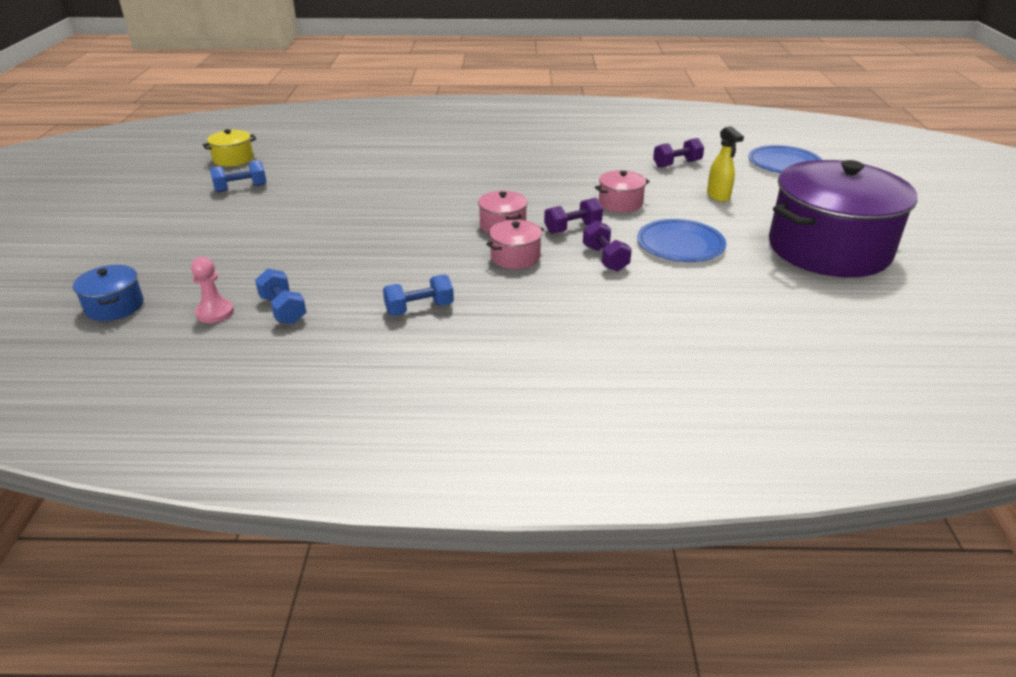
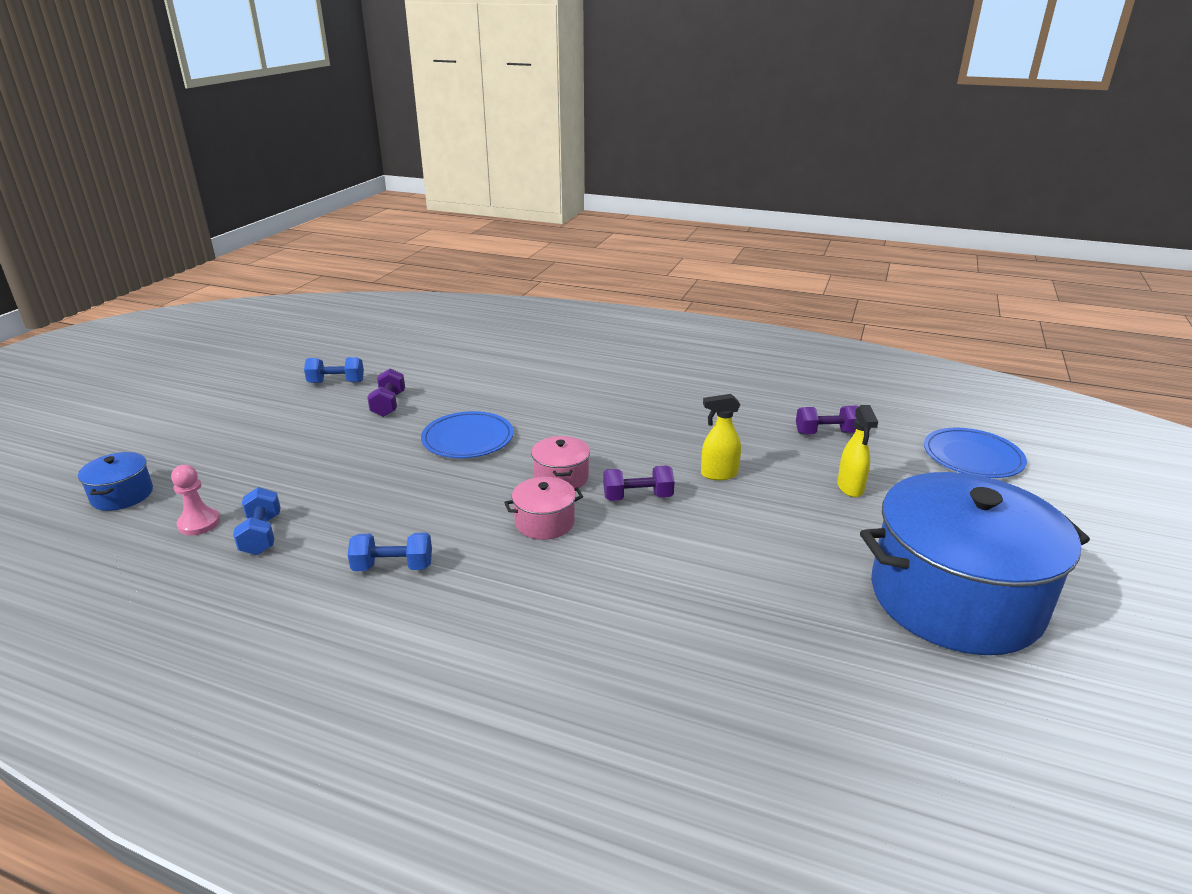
camera: 20 degrees right, 5 degrees down
yellow pot [202,129,256,166] -> none
purple dumbbell [583,220,632,272] -> purple dumbbell moved to [367,368,405,417]
pink pot [595,170,650,213] -> yellow spray bottle [701,394,741,480]
blue plate [637,219,726,262] -> blue plate moved to [421,411,514,458]
purple pot [769,160,918,277] -> blue pot [860,472,1090,655]

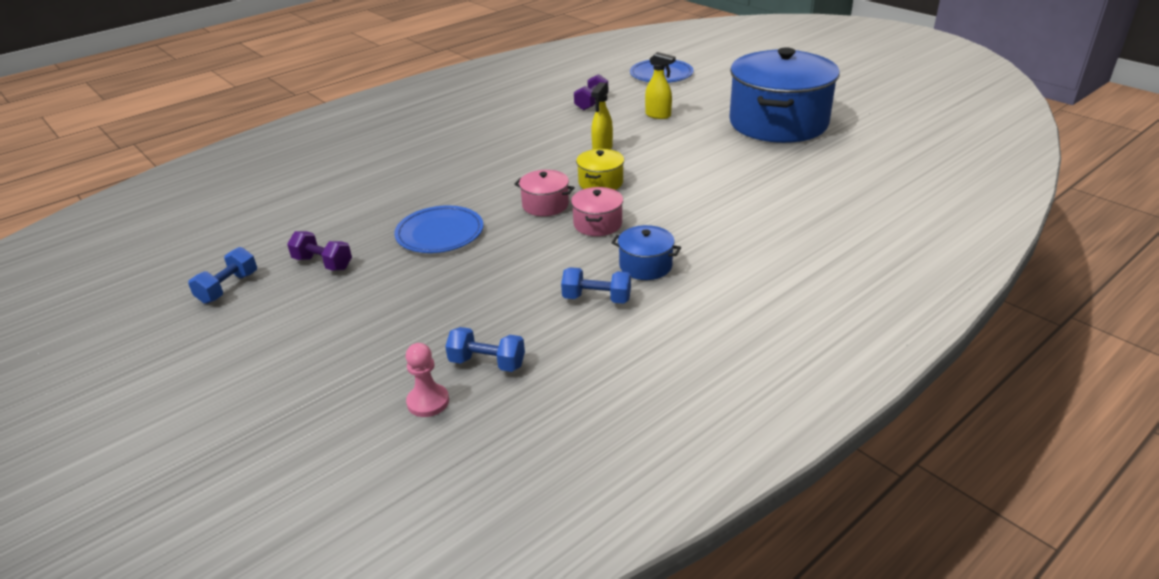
camera: 60 degrees left, 5 degrees up
blue pot [78,452,153,511] -> blue pot moved to [611,225,681,280]
blue dumbbell [348,533,432,571] -> blue dumbbell turned 75 degrees clockwise [561,267,631,304]
purple dumbbell [603,465,675,501] -> yellow pot [576,149,624,190]

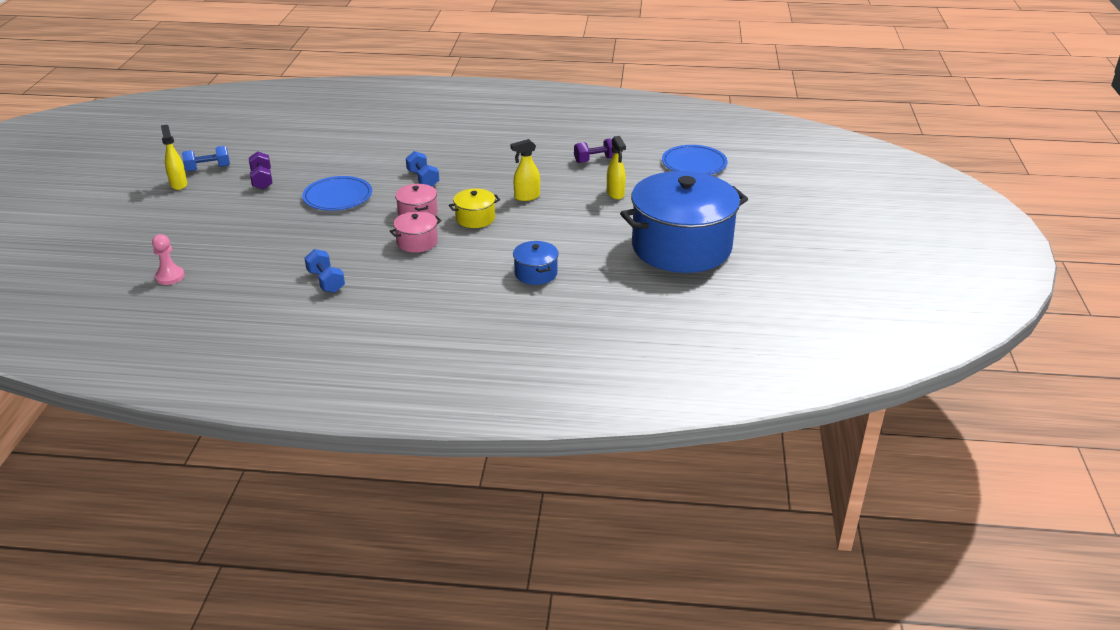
camera: 45 degrees right, 0 degrees up
blue dumbbell [445,327,525,372] -> blue dumbbell moved to [406,151,439,186]
blue pot [611,225,681,280] -> blue pot moved to [513,241,558,285]
none -> yellow spray bottle [161,125,187,190]

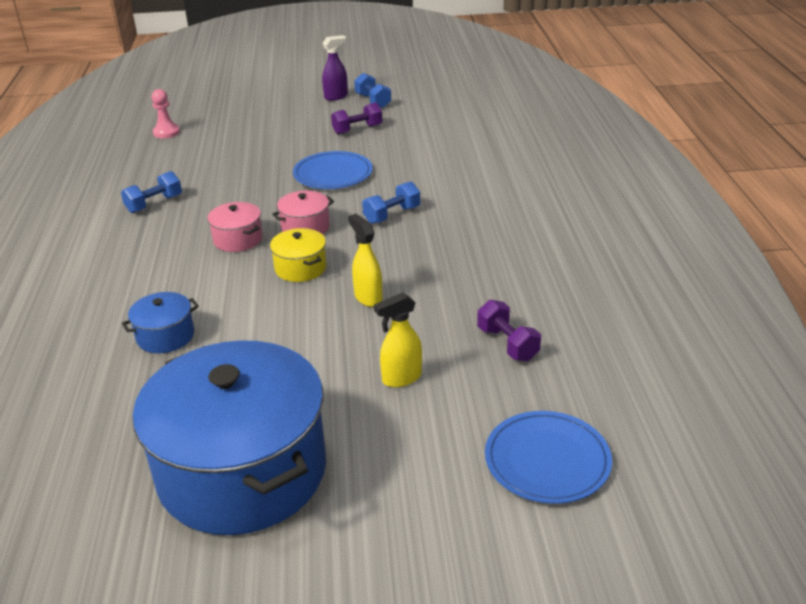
camera: 80 degrees right, 0 degrees up
yellow spray bottle [161,125,187,190] -> purple spray bottle [322,35,348,101]

